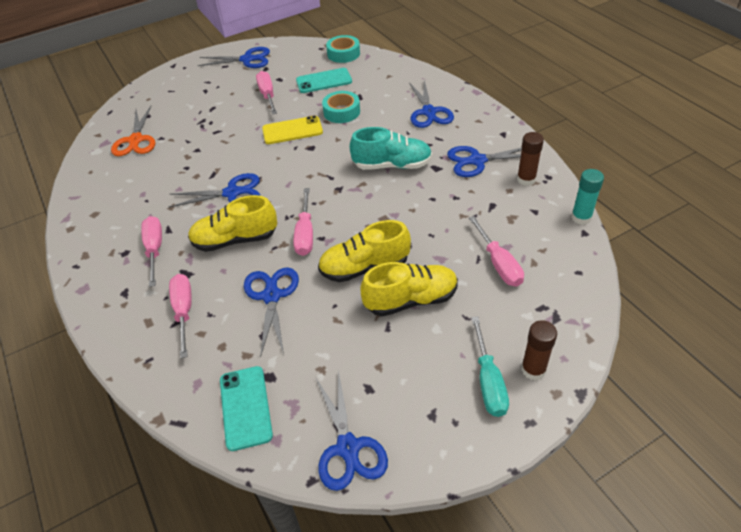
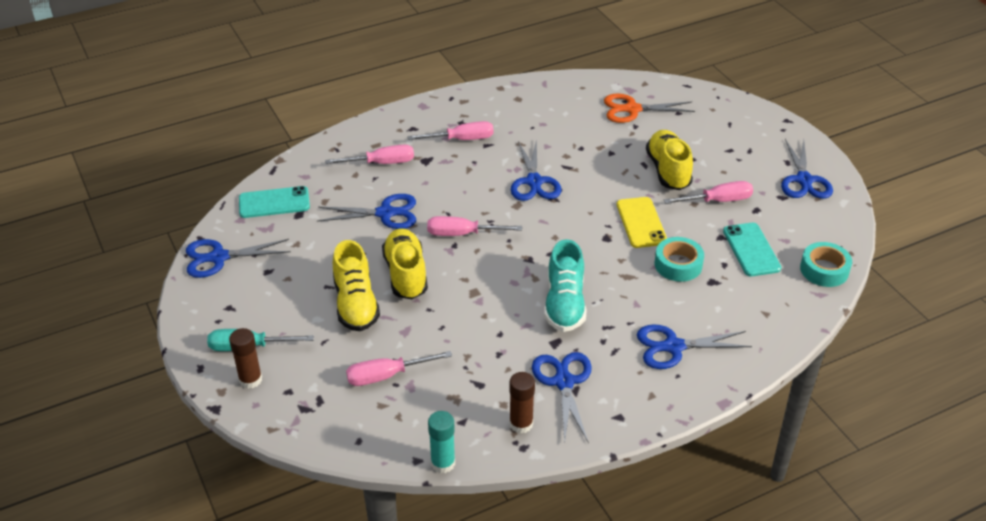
camera: 90 degrees right, 5 degrees down
yellow shoe [188,195,277,252] -> yellow shoe moved to [646,130,693,190]

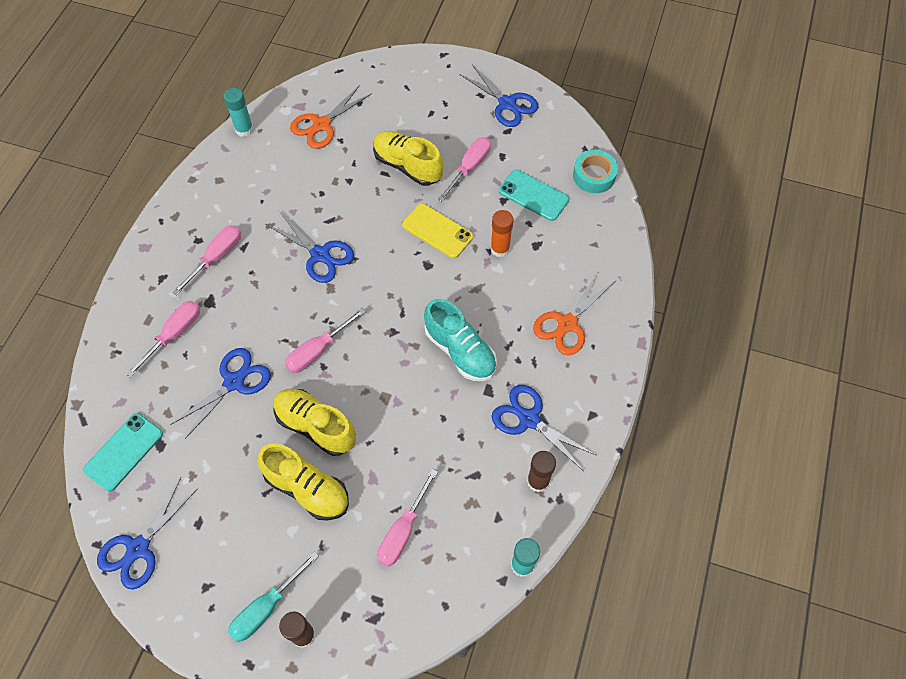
camera: 45 degrees left, 20 degrees up
blue scissors [637,324,752,369] -> orange scissors [533,271,614,356]
turquoise tape [655,237,704,282] -> orange glue stick [490,210,514,257]
none -> turquoise glue stick [224,88,254,137]

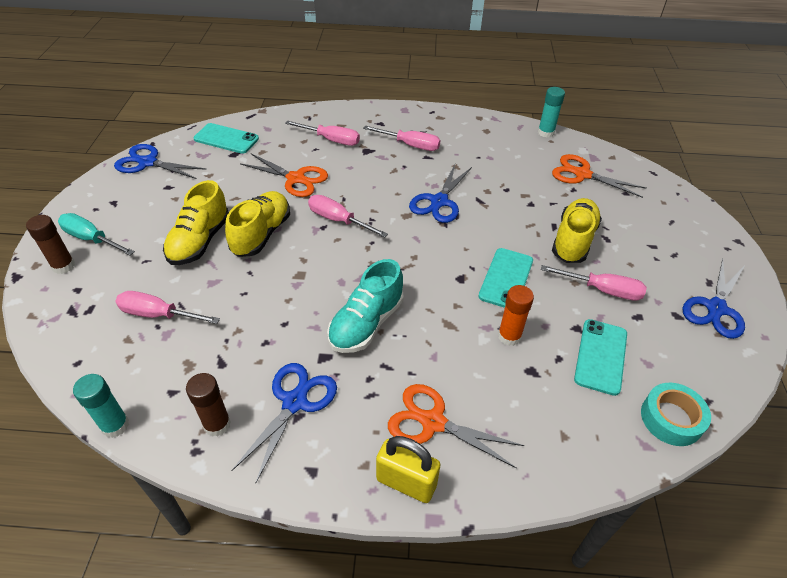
camera: 75 degrees right, 15 degrees down
blue scissors [170,348,271,439] -> orange scissors [240,154,328,197]
yellow phone [402,204,473,258] -> turquoise phone [478,248,533,308]
none -> yellow padlock [376,436,440,503]

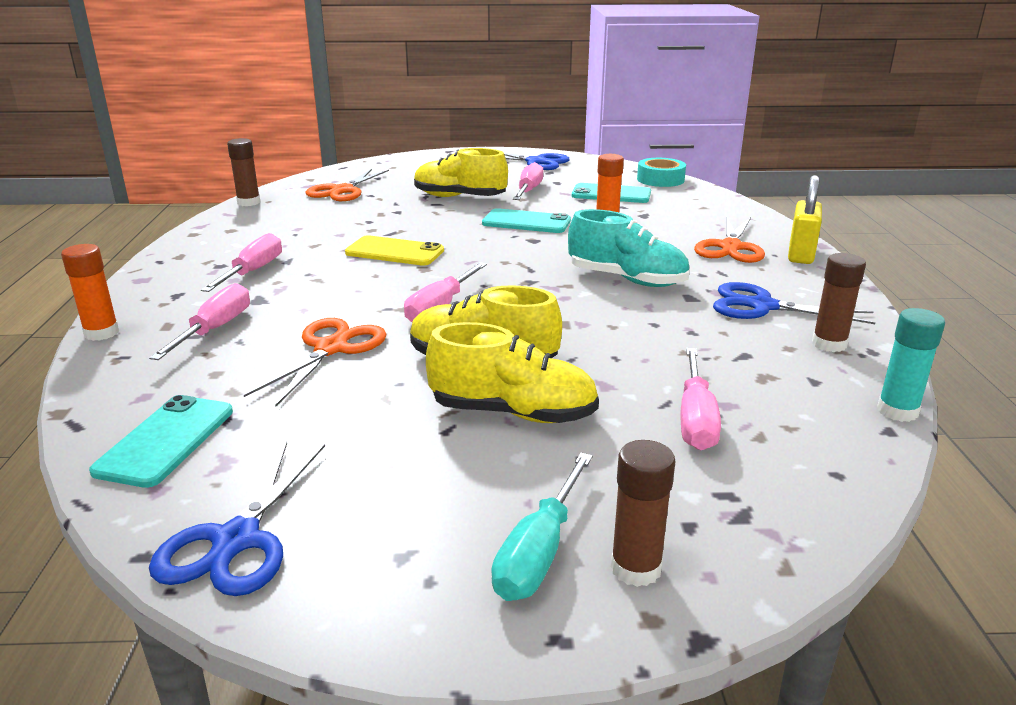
camera: 95 degrees left, 20 degrees down
blue scissors [409,164,472,223] -> yellow phone [345,235,444,266]
turquoise glue stick [538,87,565,138] -> brown glue stick [227,138,260,206]
none -> orange glue stick [61,244,119,341]

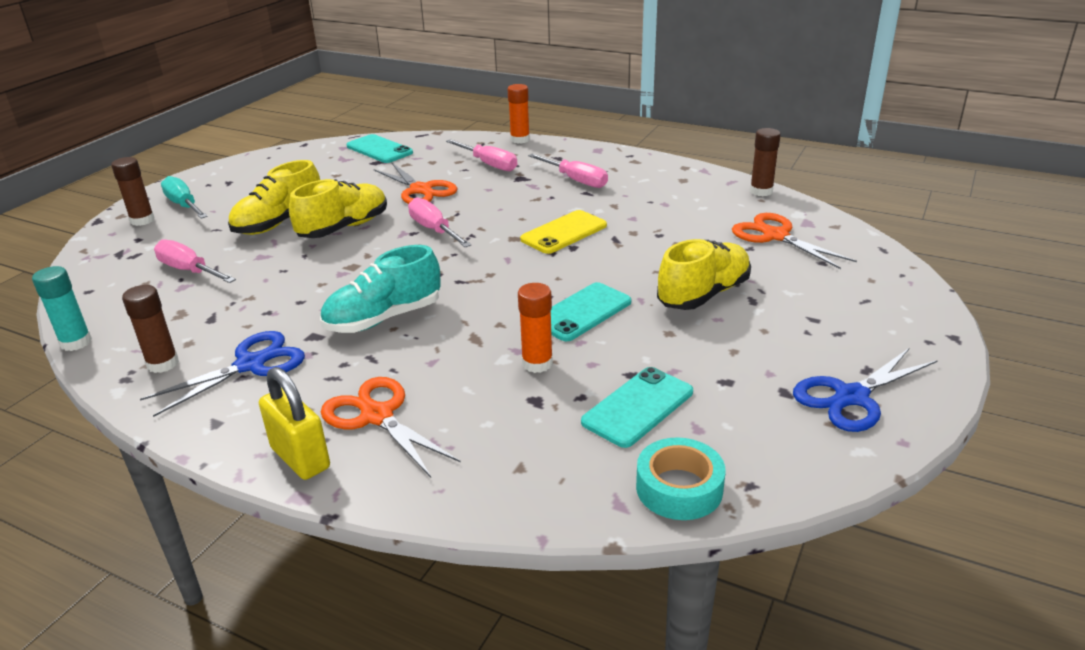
camera: 120 degrees right, 5 degrees up
blue scissors [149,442,325,596] -> none
pink screwdriver [513,162,543,200] -> none

